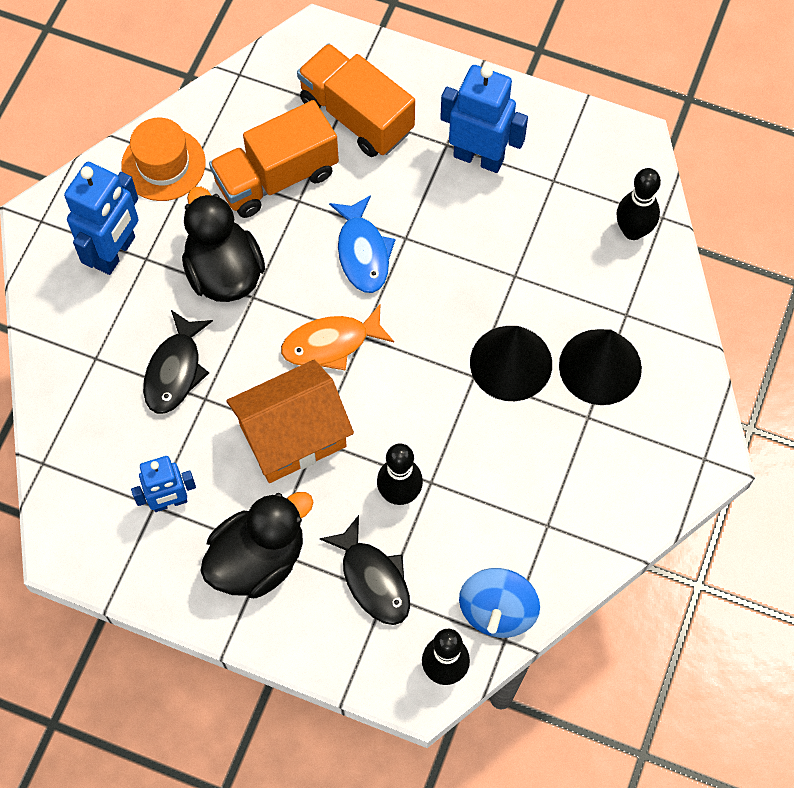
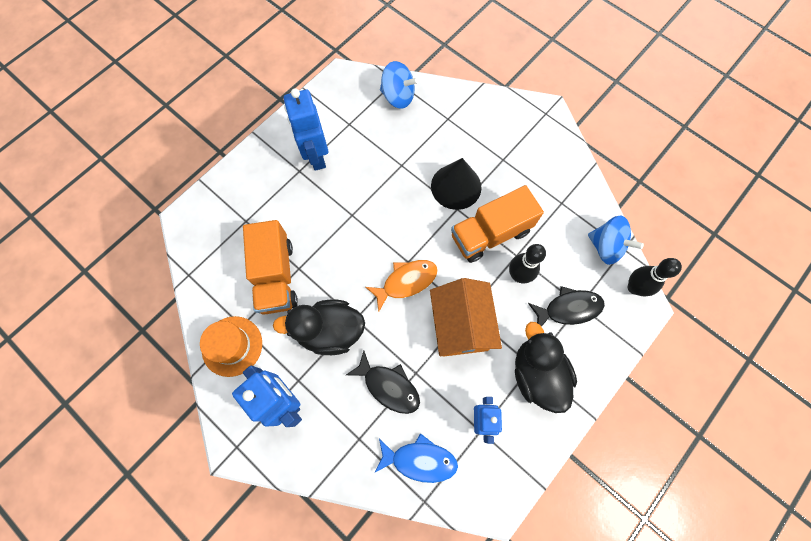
camera: 70 degrees left, 5 degrees up
orange fish [281,305,394,371] -> orange fish turned 120 degrees counterclockwise [365,260,438,312]
orange truck [297,43,415,157] -> orange truck moved to [451,185,544,263]
blue fish [329,195,395,293] -> blue fish moved to [374,433,458,483]
blue robot [440,65,528,173] -> blue robot turned 60 degrees counterclockwise [284,88,328,171]
black cone [559,329,642,405] -> none
black bowling pin [616,168,661,240] -> blue spinning top [380,61,419,109]

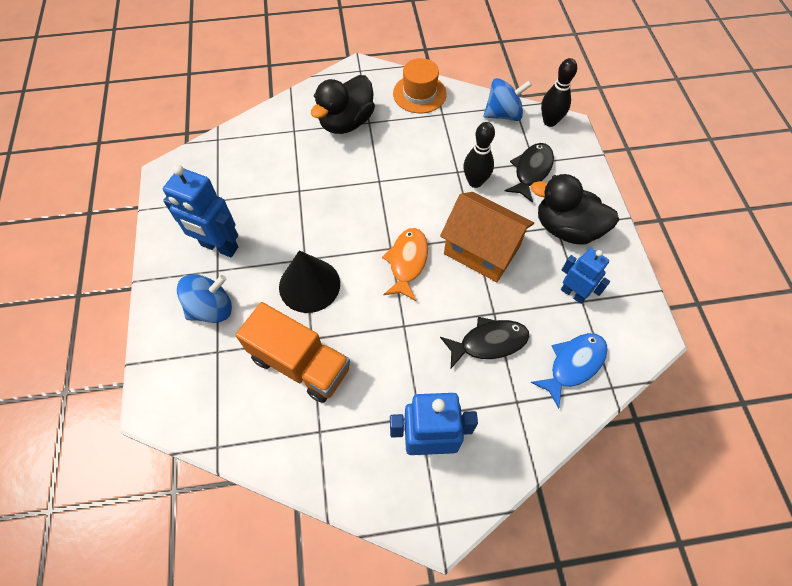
camera: 50 degrees left, 10 degrees down
orange hat [200,316,262,377] -> orange hat moved to [393,58,447,113]
black duck [273,299,365,355] -> black duck moved to [311,75,375,134]
blue spinning top [380,61,419,109] -> blue spinning top moved to [177,274,232,323]
black cone [431,158,481,210] -> black cone moved to [279,250,340,313]
orange truck [451,185,544,263] -> none

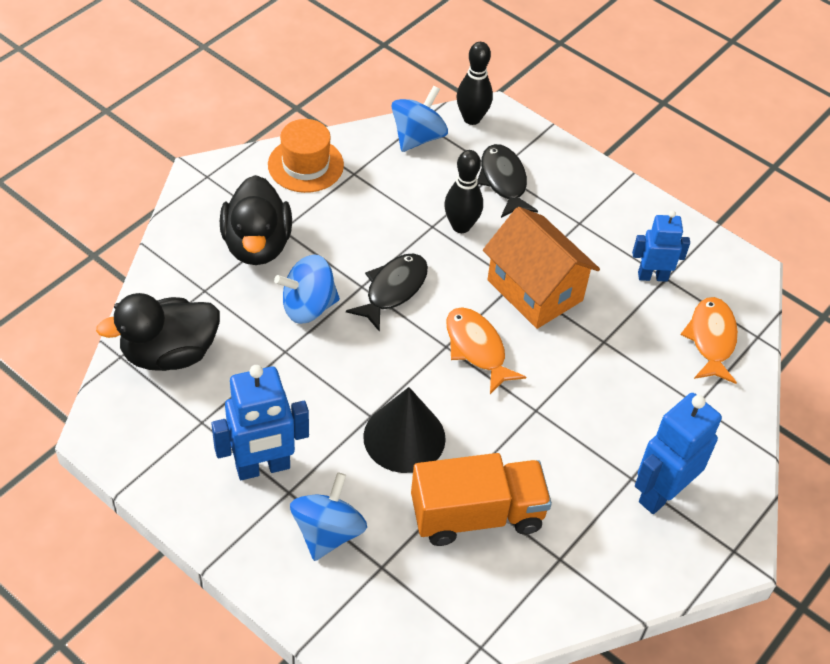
camera: 45 degrees left, 10 degrees down
orange house [440,192,534,282] -> orange house turned 60 degrees clockwise [483,207,600,329]
black fish [440,317,529,368] -> black fish moved to [346,253,428,332]
black duck [531,174,619,245] -> black duck moved to [96,293,220,371]
blue fish [531,333,608,409] -> orange fish [681,297,738,384]
none -> blue spinning top [274,254,340,324]

